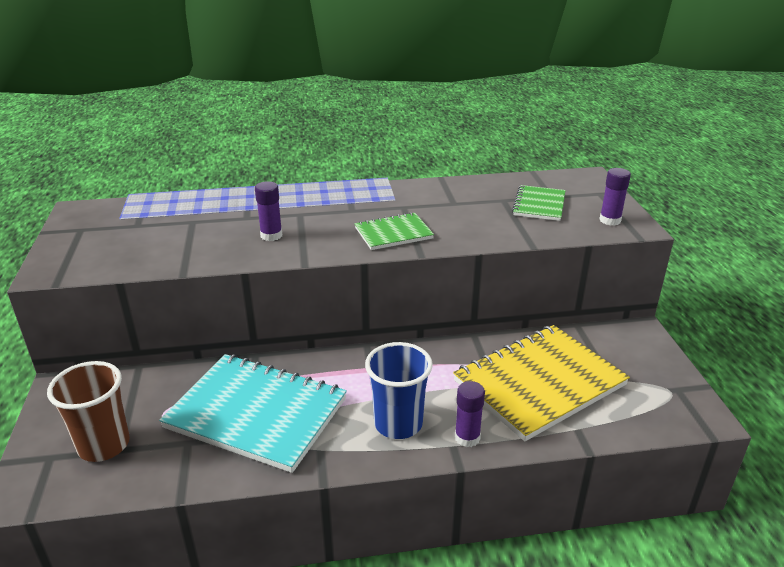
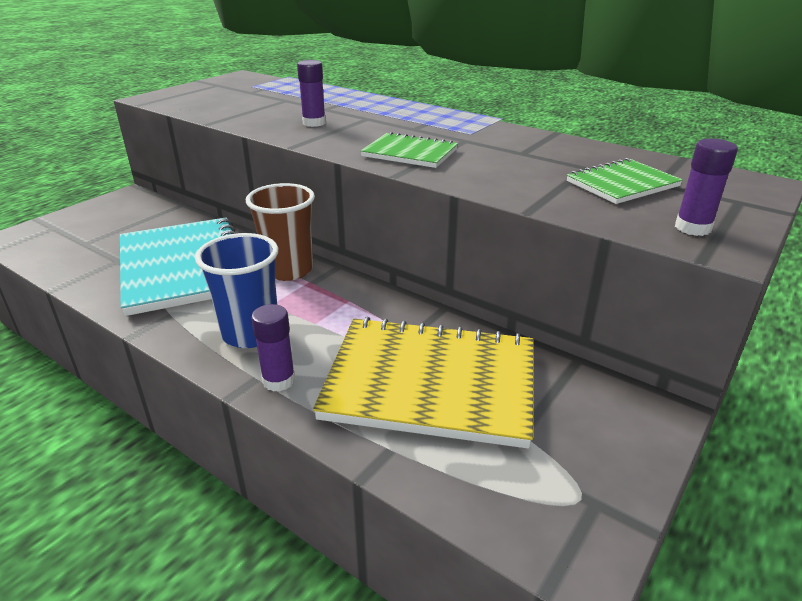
camera: 45 degrees right, 0 degrees up
brown cup [47,361,130,462] -> brown cup moved to [246,183,315,281]

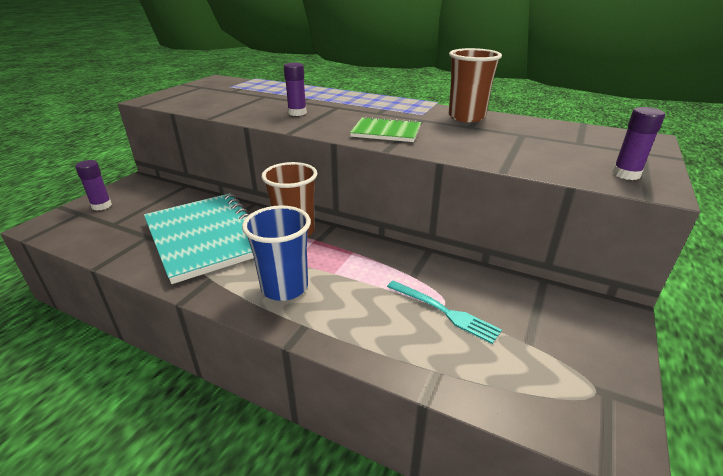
camera: 10 degrees left, 0 degrees up
purple glue stick [251,304,295,392] -> purple glue stick moved to [75,160,112,211]
yellow notebook [313,317,534,449] -> turquoise fork [387,281,502,344]
green notebook [567,158,683,204] -> none
none -> brown cup [449,48,502,122]

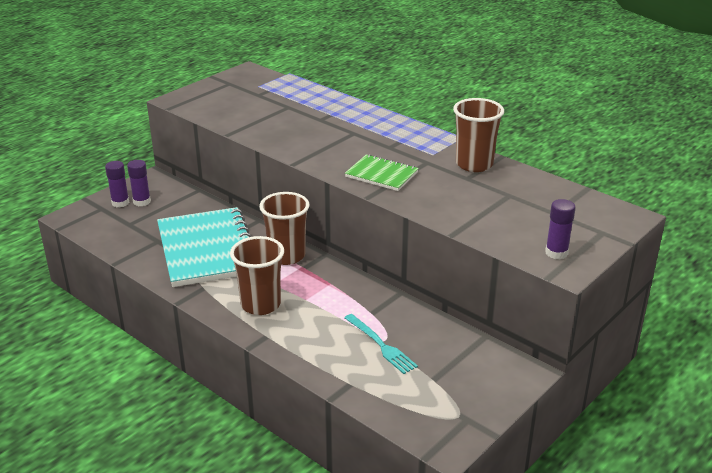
camera: 15 degrees right, 0 degrees up
blue cup [242,205,311,301] -> brown cup [230,236,284,315]
purple glue stick [284,63,307,116] -> purple glue stick moved to [127,160,151,206]

